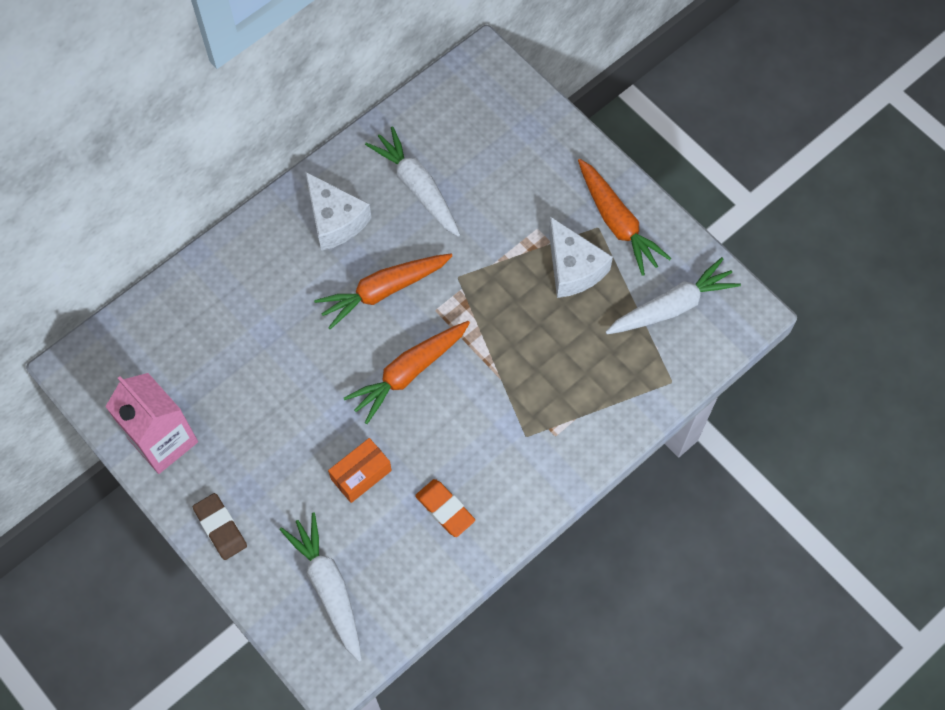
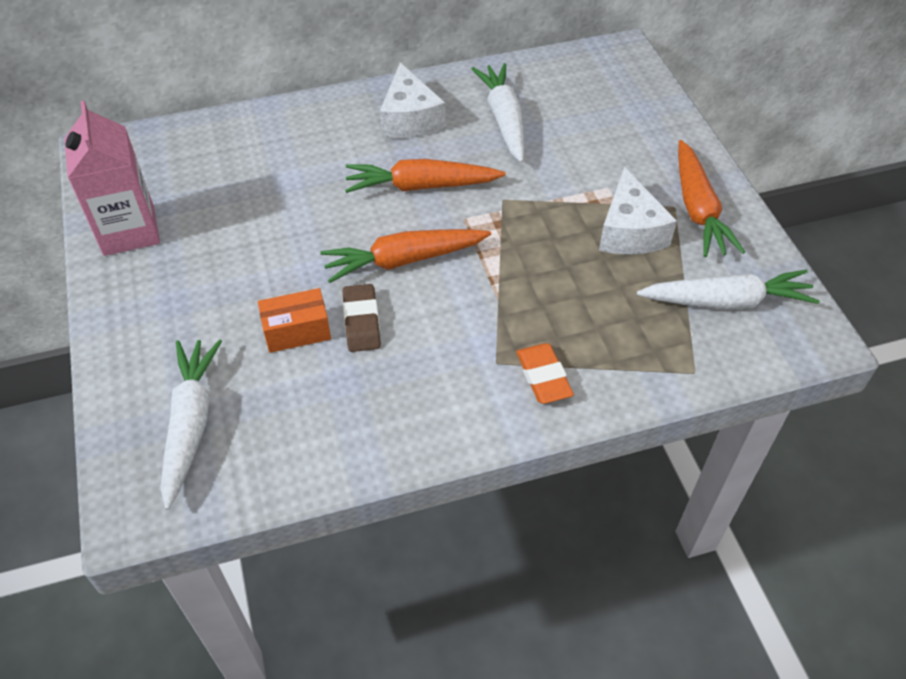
camera: 25 degrees right, 15 degrees down
brown eraser [193,493,247,560] -> brown eraser moved to [343,284,381,352]
orange eraser [415,479,475,537] -> orange eraser moved to [516,343,574,404]

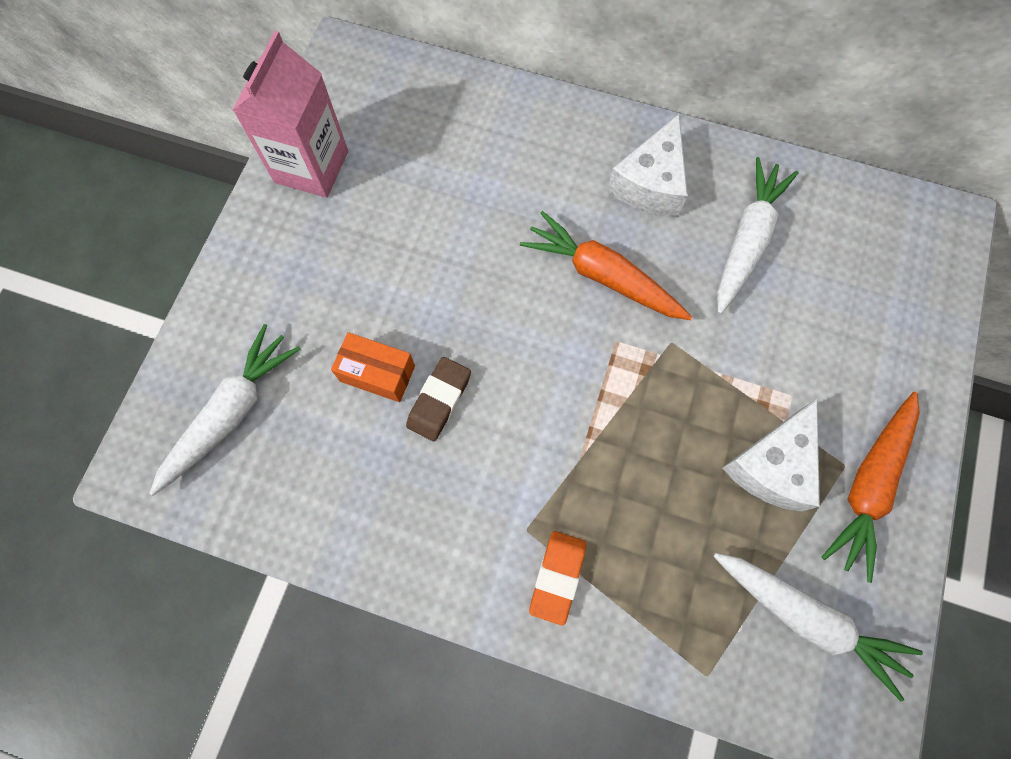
camera: 35 degrees right, 20 degrees up
orange carrot [320,229,491,283] -> none

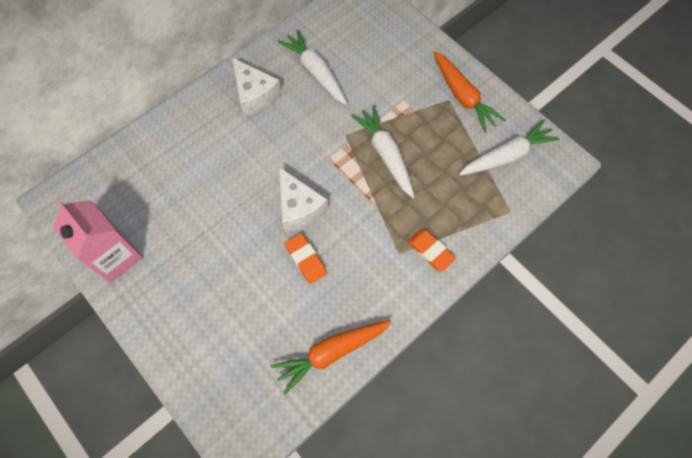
camera: 60 degrees left, 5 degrees down
white carrot [149,324,301,496] -> white carrot moved to [351,105,414,198]
orange box [331,332,415,402] -> none
brown eraser [406,357,471,441] -> orange eraser [285,233,327,284]
orange carrot [520,211,692,320] -> orange carrot moved to [271,320,392,395]
white cheese [722,399,820,512] -> white cheese moved to [279,167,328,232]

